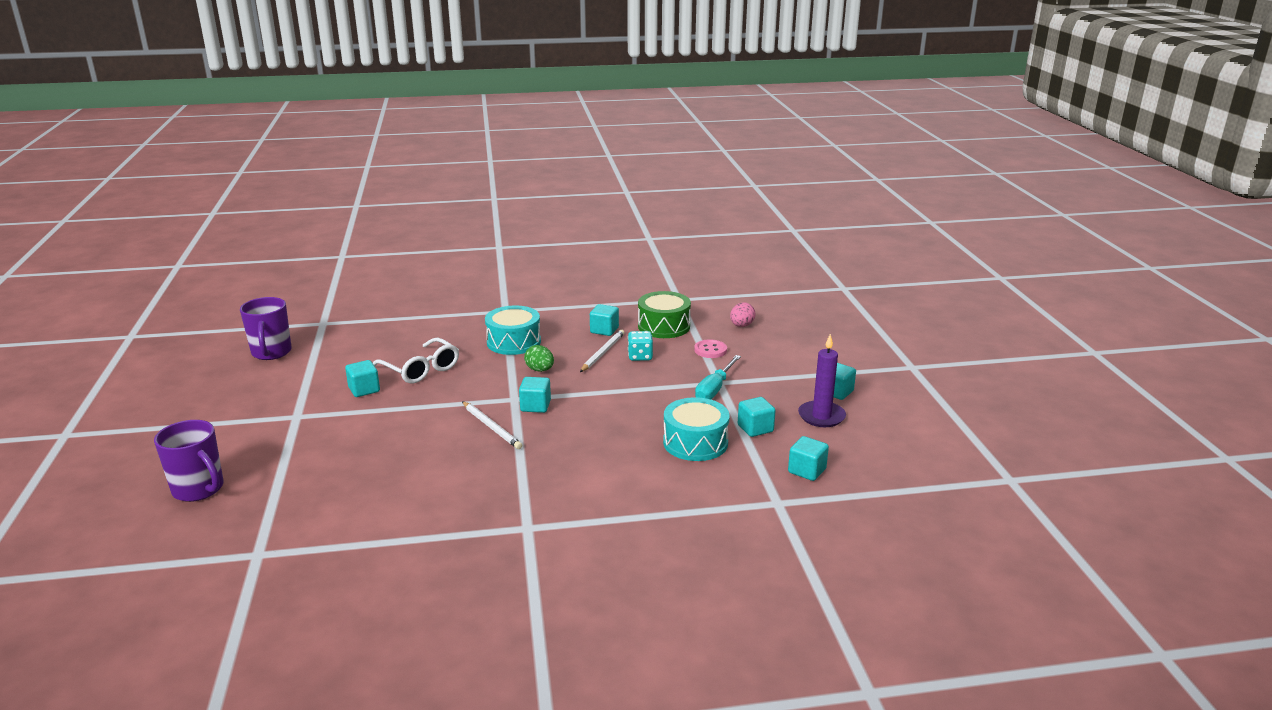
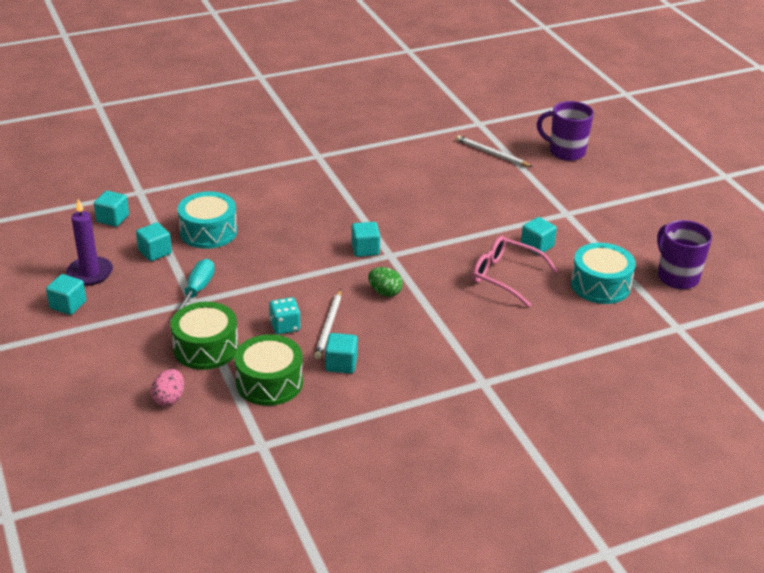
camera: 165 degrees right, 10 degrees up
white glasses [373,338,459,384] -> pink glasses [472,236,558,307]
white pencil [462,401,522,449] -> white pencil moved to [456,135,532,167]
turquoise drum [485,306,541,355] -> turquoise drum moved to [571,243,636,304]
pink button [694,339,727,358] -> green drum [170,302,239,370]

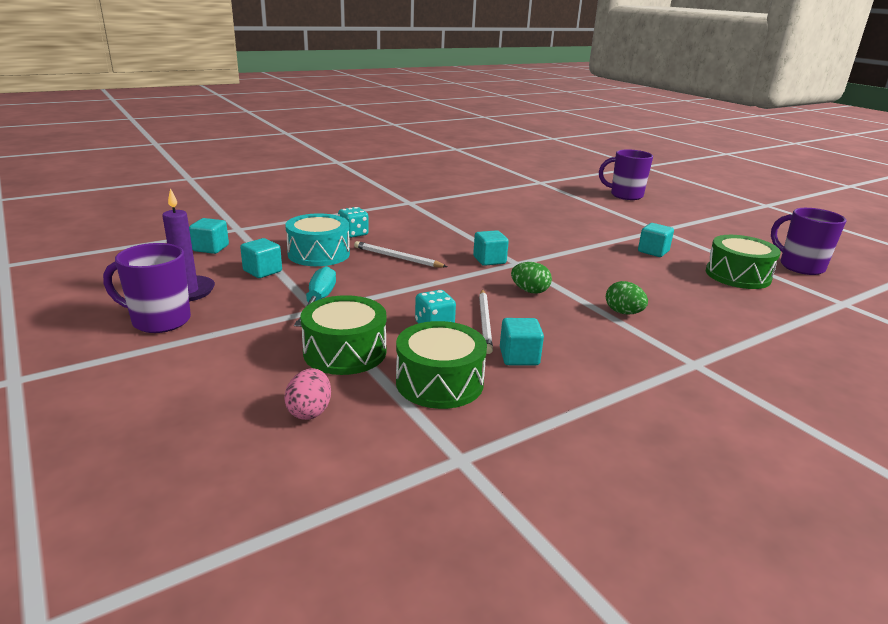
camera: 10 degrees left, 10 degrees down
turquoise cube [46,274,86,315] -> purple mug [103,243,191,333]
white pencil [456,135,532,167] -> white pencil moved to [354,241,447,268]
pink glasses [472,236,558,307] -> none
turquoise drum [571,243,636,304] -> green drum [706,235,781,289]
none -> turquoise dice [338,207,369,238]
none -> green egg [606,281,648,315]

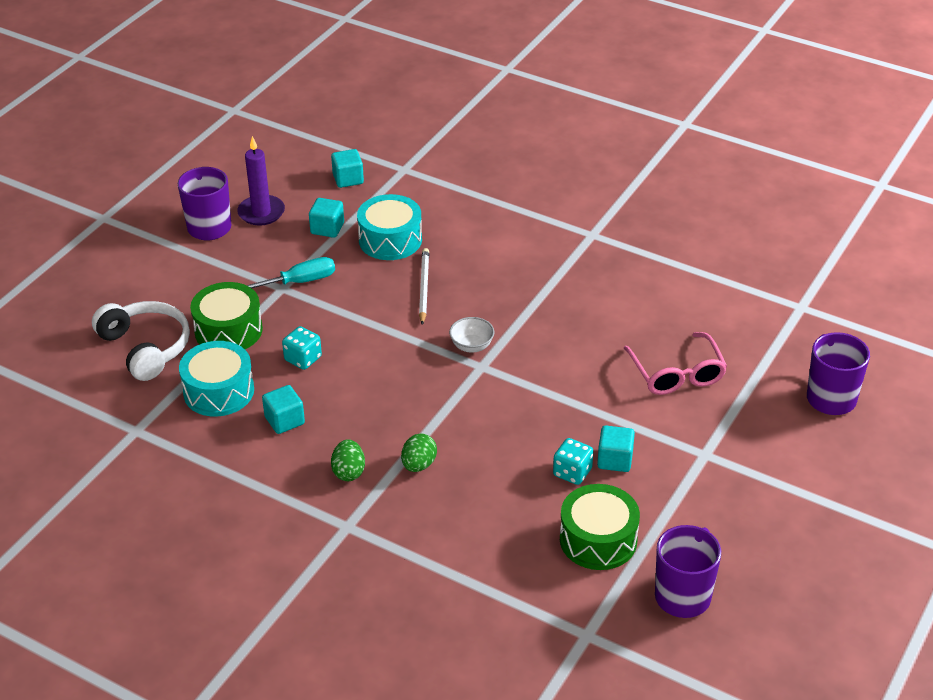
camera: 65 degrees right, 15 degrees up
pink egg [284,368,331,420] -> white headphones [92,301,190,381]
turquoise dice [338,207,369,238] -> turquoise dice moved to [553,438,593,485]
green drum [396,321,487,409] -> turquoise drum [179,341,254,417]
turquoise cube [473,230,509,266] -> white bowl [449,317,494,353]
white pencil [479,289,493,354] -> none
green egg [511,262,552,294] -> green egg moved to [331,439,365,481]
none -> pink glasses [624,332,727,395]

